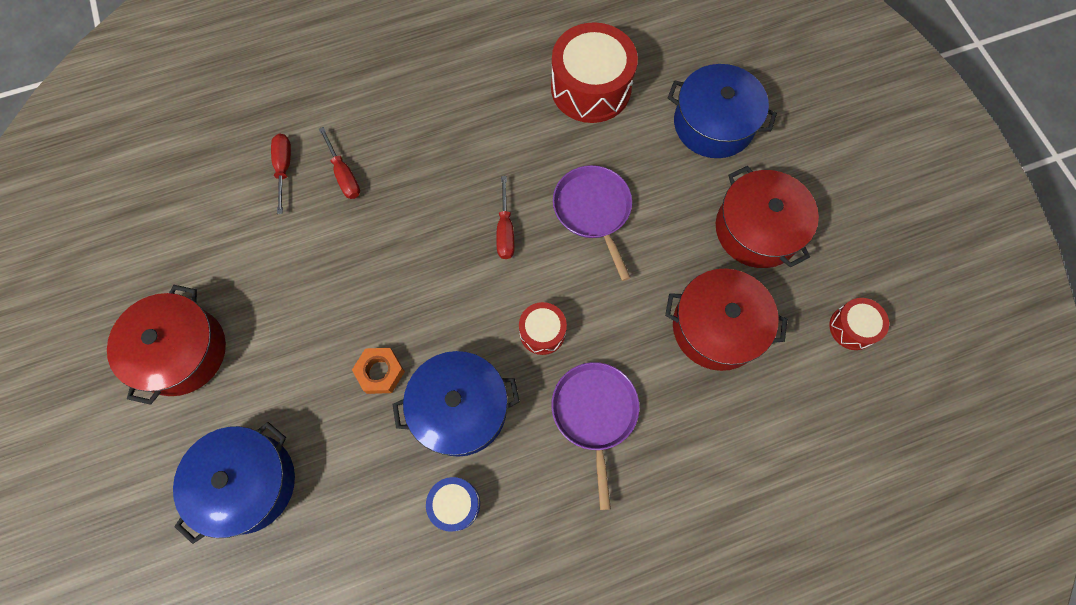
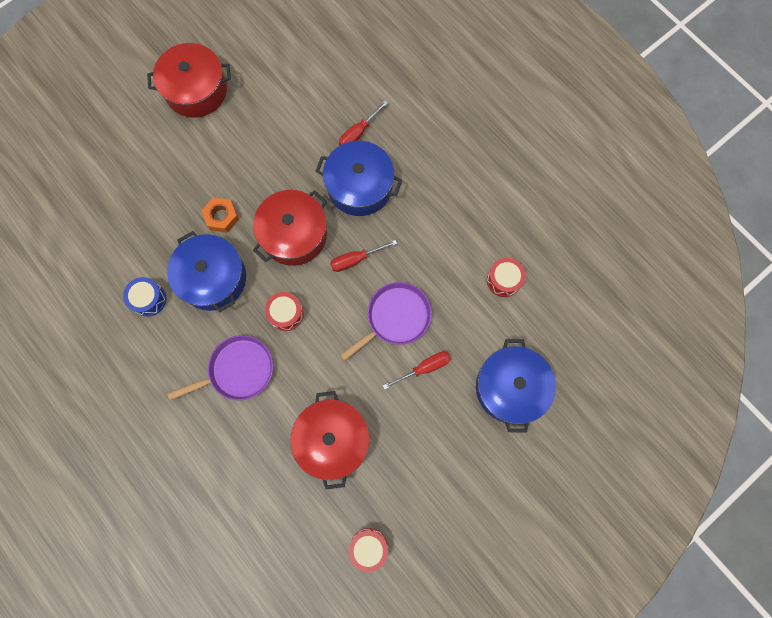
camera: 70 degrees right, 5 degrees up
blue pot [173,422,295,544] -> blue pot moved to [316,141,402,216]
red screwdriver [271,134,291,214] -> red screwdriver moved to [383,351,451,390]
red drum [551,22,638,123] -> red drum [487,258,526,297], size x0.51
red pot [716,166,819,268] -> red pot moved to [253,190,327,266]

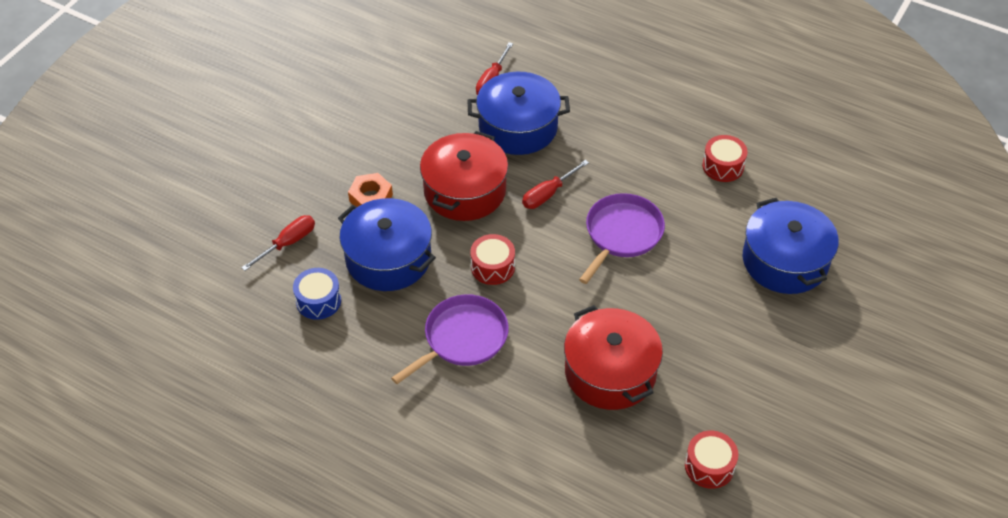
camera: 20 degrees left, 25 degrees down
red pot [147,43,231,118] -> none
red screwdriver [383,351,451,390] -> red screwdriver moved to [241,215,315,271]

